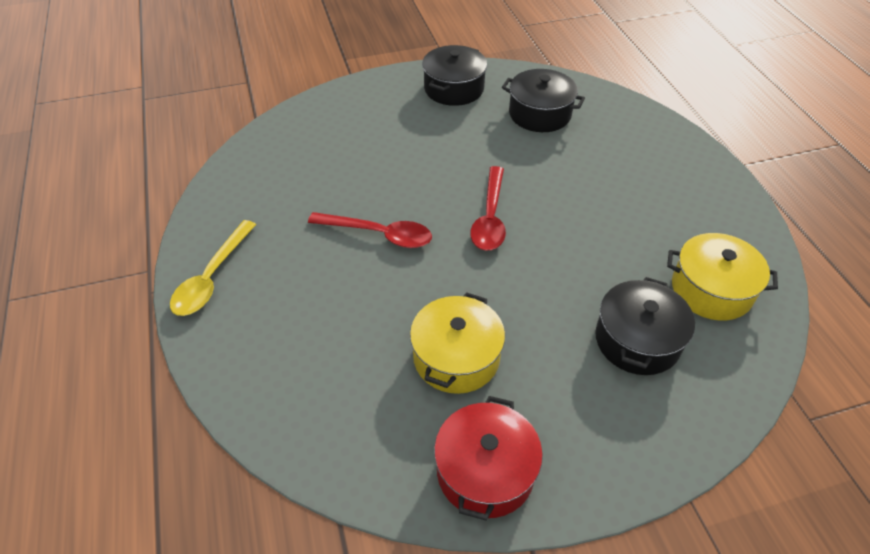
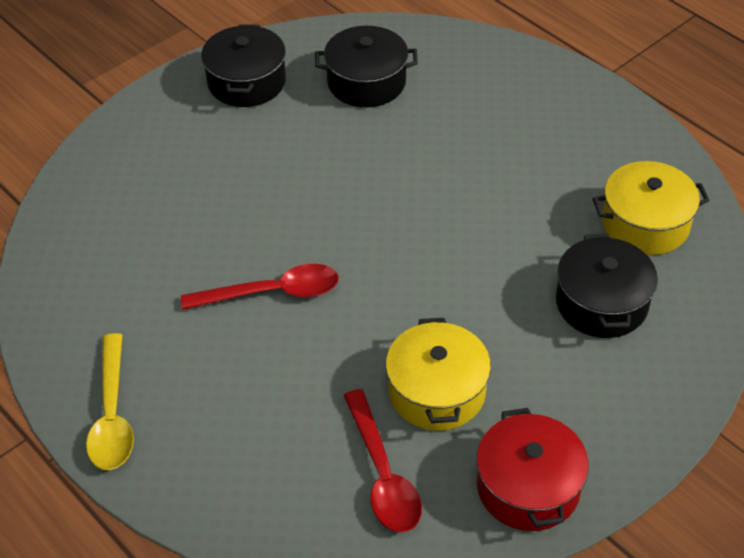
camera: 25 degrees left, 0 degrees up
red spoon [470,166,506,251] -> red spoon moved to [344,389,422,533]

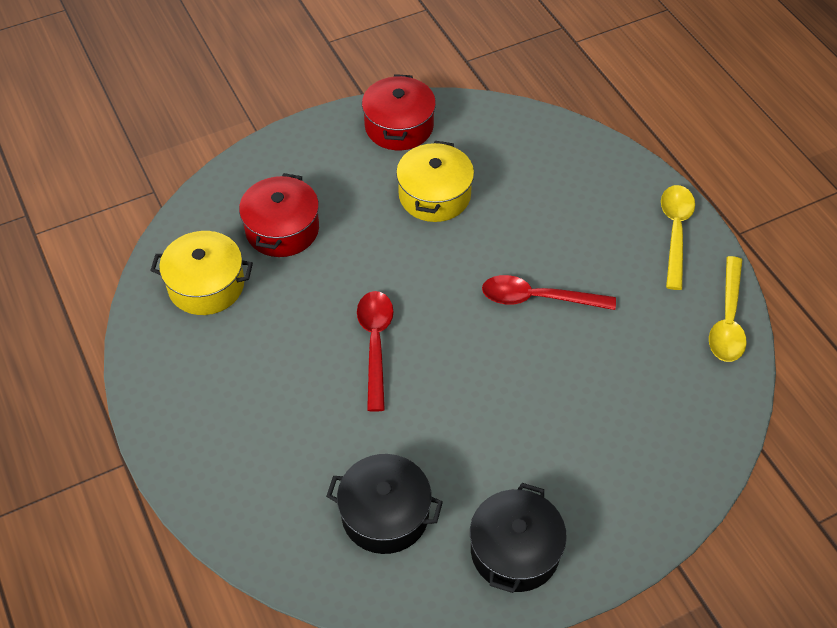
camera: 165 degrees left, 5 degrees up
red spoon [344,389,422,533] -> red spoon moved to [357,291,394,412]
black pot [556,234,658,338] -> red pot [239,173,319,257]
none -> yellow spoon [709,256,747,362]

